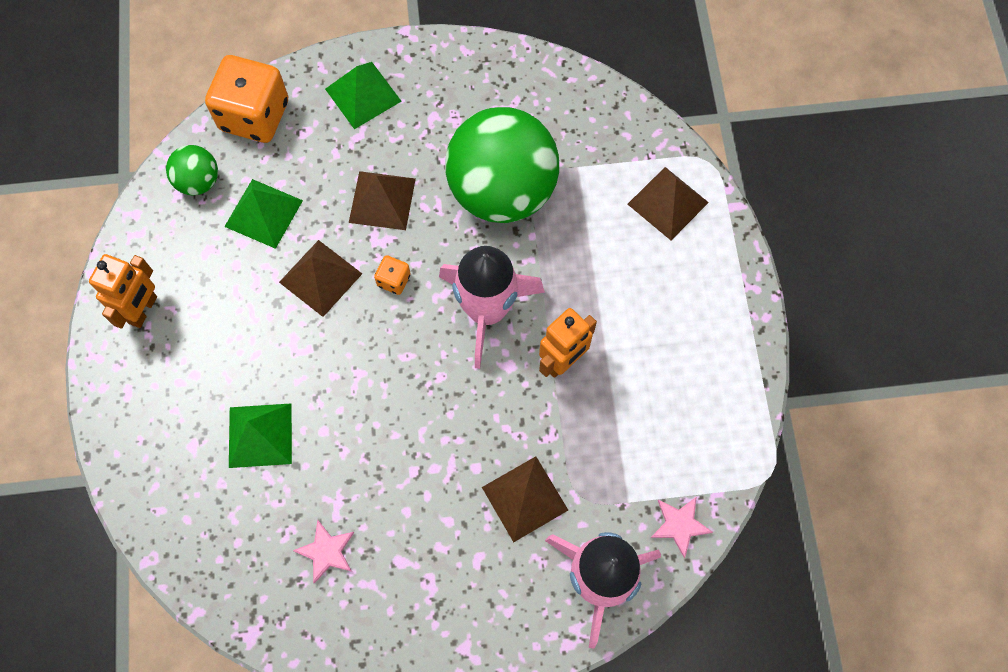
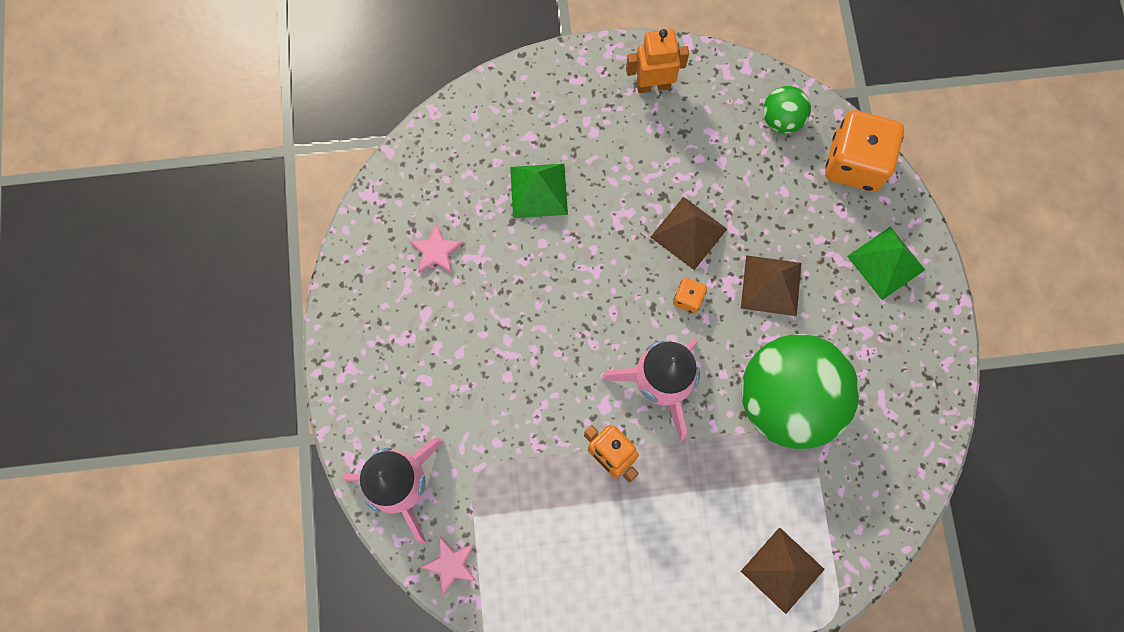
camera: 90 degrees right, 5 degrees up
orange robot [89,254,157,329] -> orange robot turned 150 degrees clockwise [626,29,689,93]
green pyramid [224,179,303,249] -> none
brown pyramid [482,456,568,542] -> none

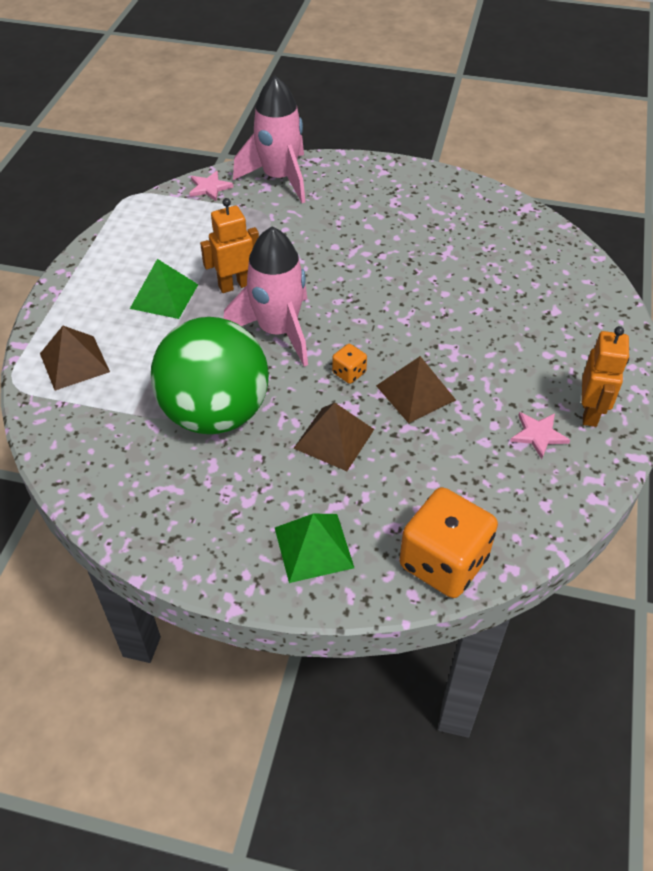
camera: 110 degrees right, 25 degrees down
pink star [409,223,463,273] -> pink star moved to [510,412,570,459]
green pyramid [510,164,568,218] -> green pyramid moved to [130,259,198,319]
green ball [763,86,811,133] -> none

